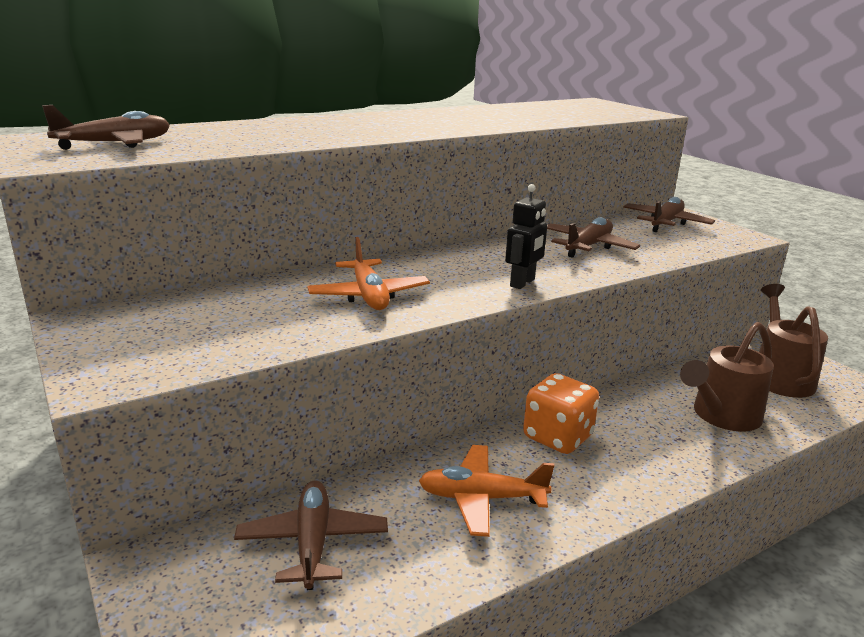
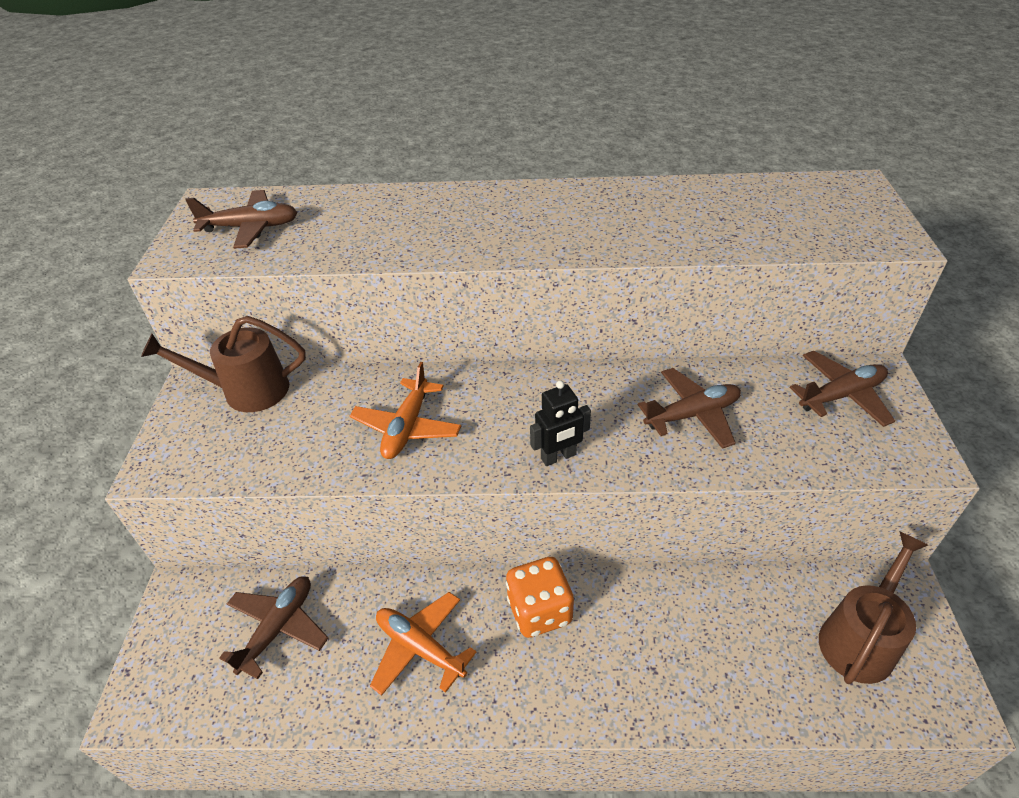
camera: 35 degrees right, 20 degrees up
brown watering can [680,322,774,432] -> brown watering can moved to [141,316,306,412]

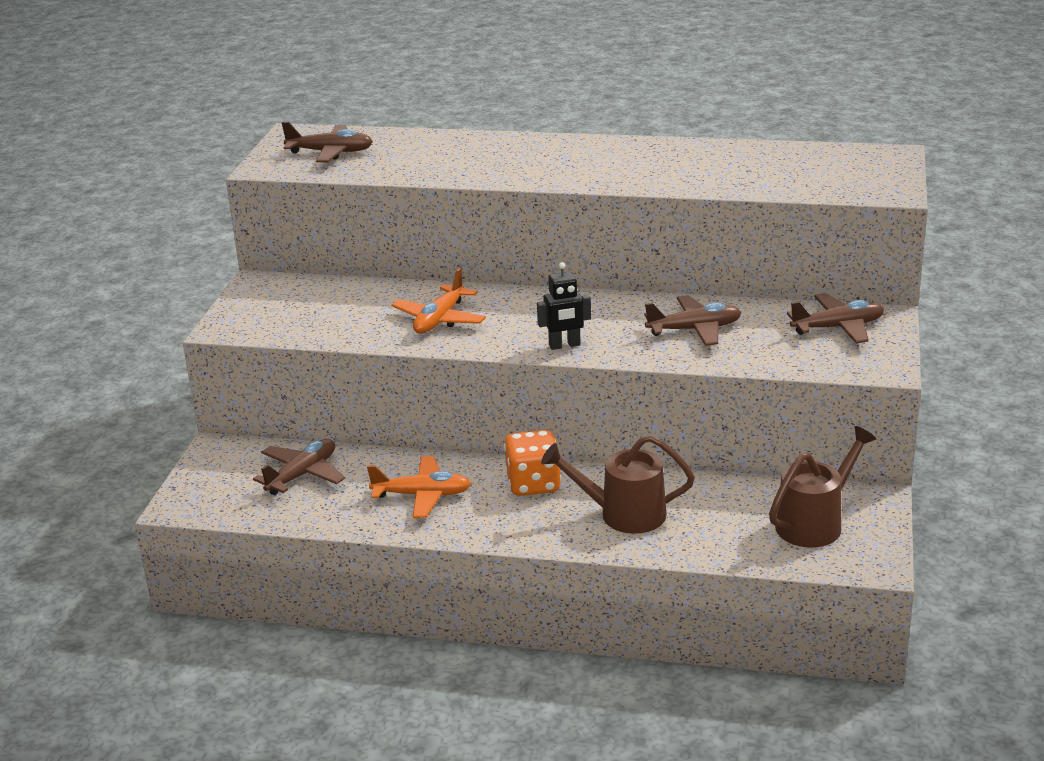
camera: 10 degrees right, 15 degrees down
brown watering can [141,316,306,412] -> brown watering can moved to [541,435,695,534]
orange plane [370,592,477,696] -> orange plane turned 135 degrees clockwise [367,456,471,518]

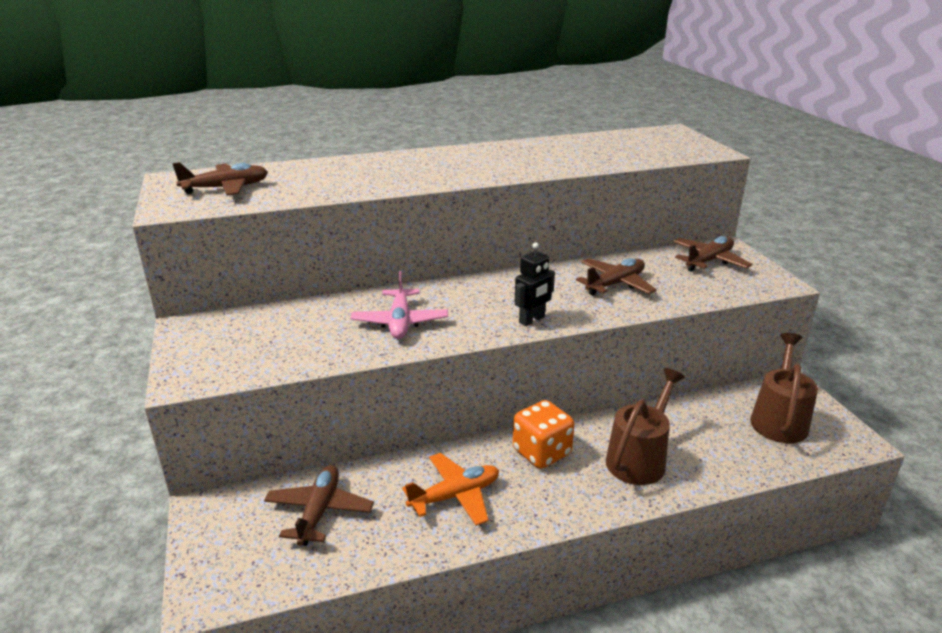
camera: 30 degrees left, 0 degrees up
orange plane [391,268,486,334] -> pink plane [350,271,448,339]
brown watering can [541,435,695,534] -> brown watering can turned 150 degrees clockwise [606,368,685,485]

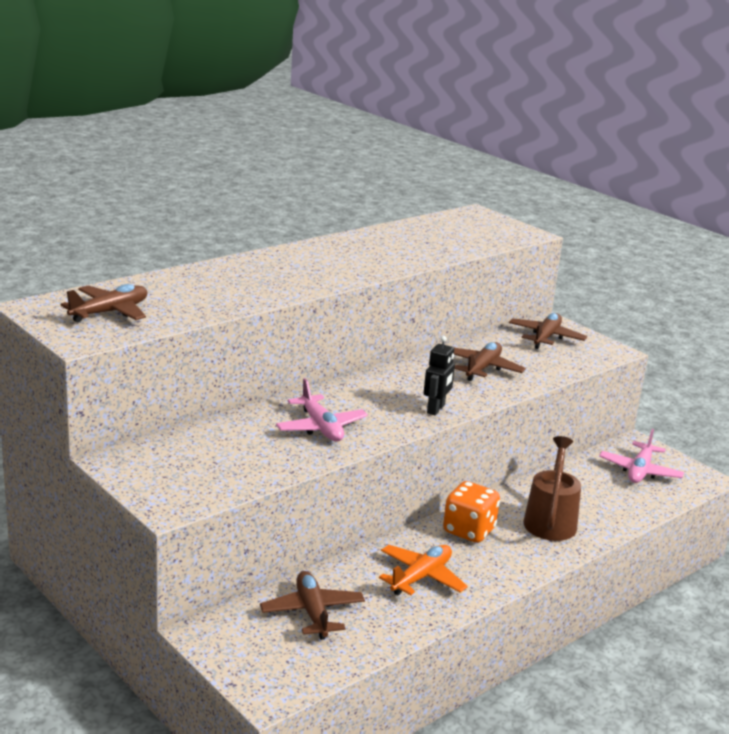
camera: 25 degrees left, 5 degrees down
brown watering can [750,333,818,443] -> pink plane [599,429,684,483]

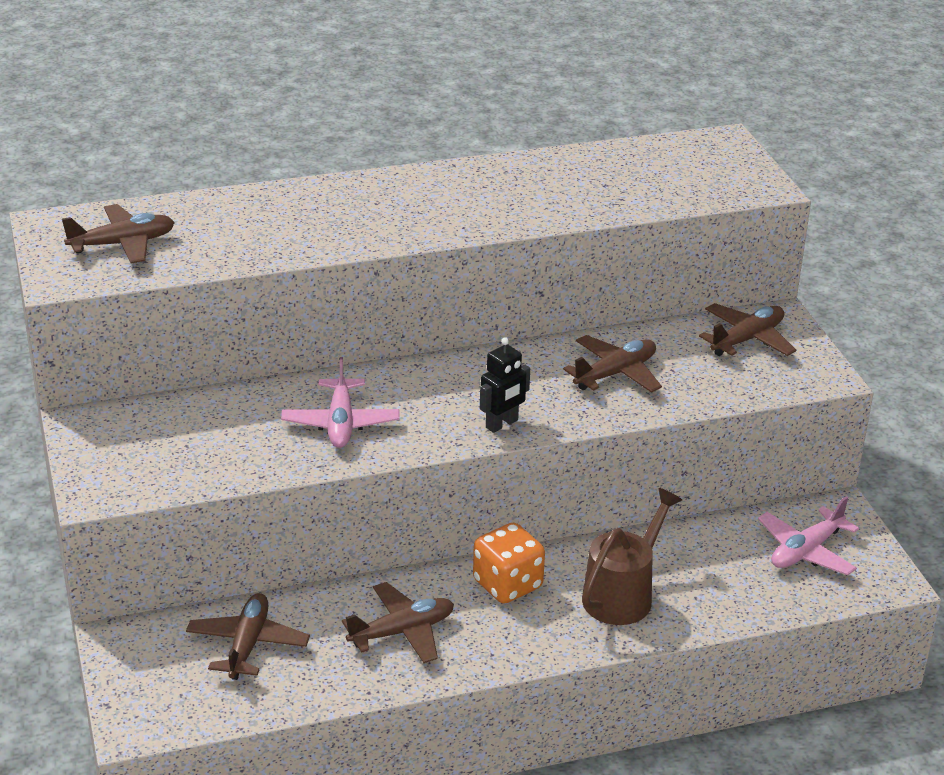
camera: 25 degrees right, 10 degrees up
orange plane [379,545,468,595] -> brown plane [342,582,454,663]

